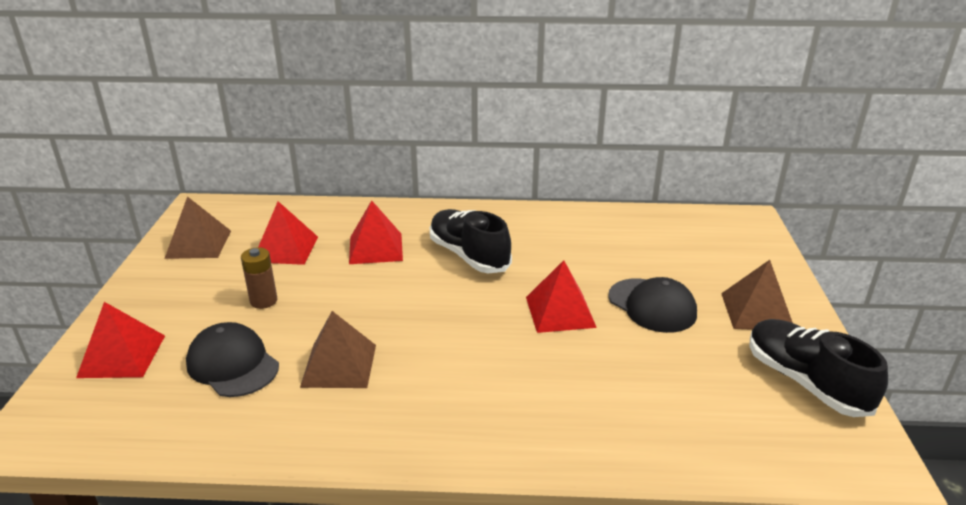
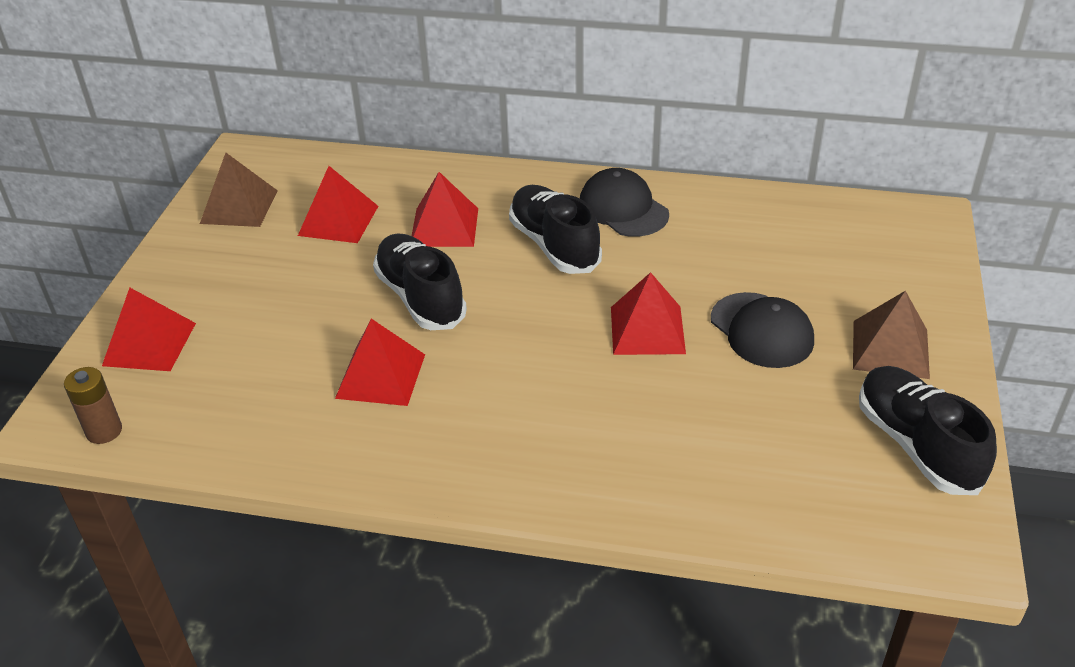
camera: 10 degrees right, 10 degrees up
black cap [186,322,279,397] -> black cap moved to [580,168,669,237]
brown battery [241,247,277,309] -> brown battery moved to [64,367,122,444]
brown pyramid [300,311,376,388] -> red pyramid [335,319,425,406]
none -> black shoe [373,233,467,330]

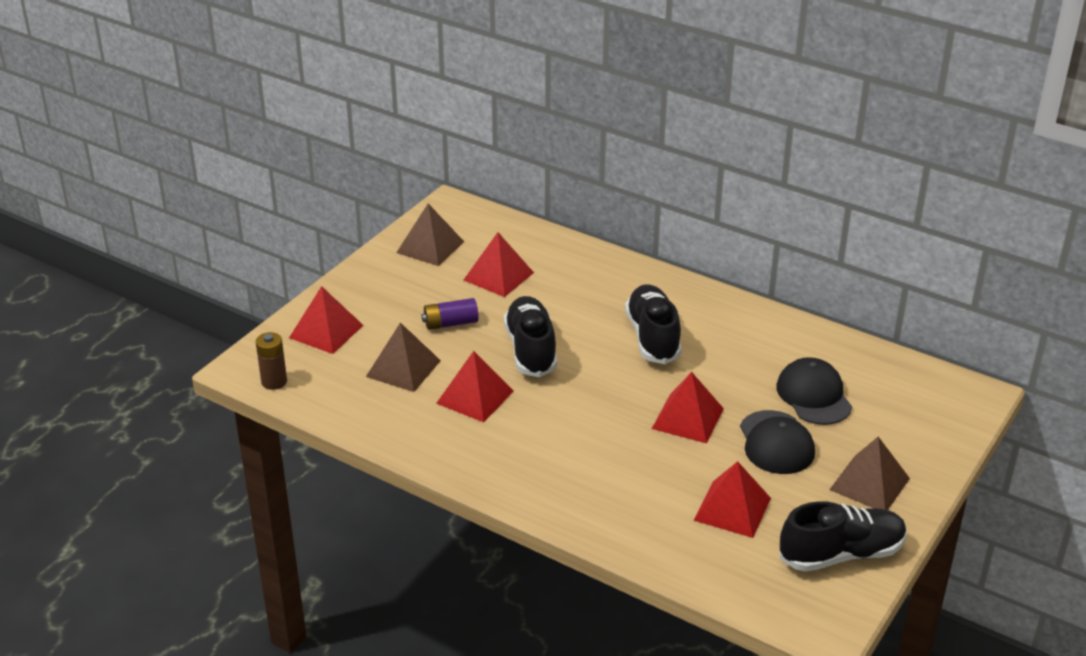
camera: 20 degrees right, 5 degrees down
red pyramid [412,172,478,247] -> red pyramid moved to [694,461,771,538]
black cap [580,168,669,237] -> black cap moved to [777,357,852,425]
black shoe [859,366,997,495] -> black shoe turned 75 degrees clockwise [780,501,907,572]
none -> brown pyramid [366,323,441,392]
none -> purple battery [422,298,479,330]

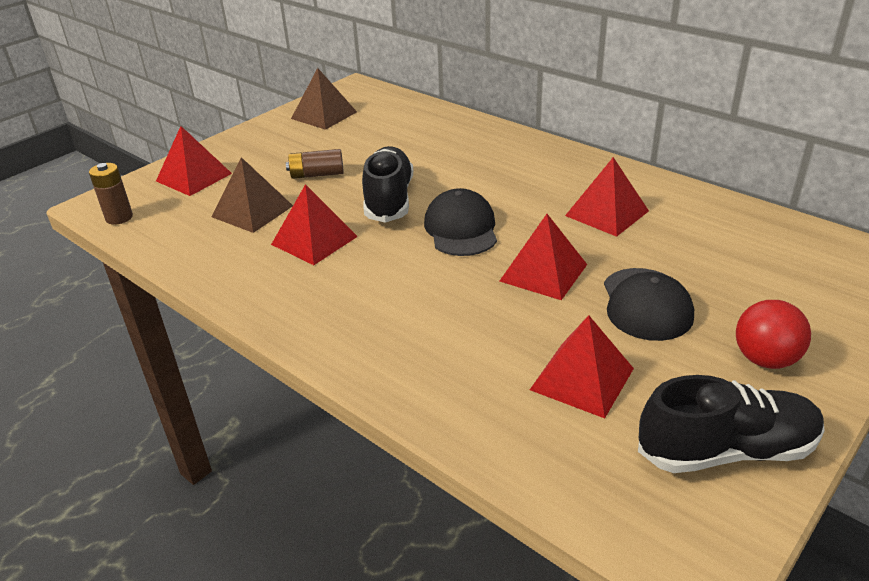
camera: 10 degrees right, 0 degrees up
purple battery [422,298,479,330] -> brown battery [286,149,344,179]
red pyramid [464,232,534,297] -> red pyramid moved to [565,157,649,237]
black shoe [625,284,682,364] -> none
black cap [777,357,852,425] -> black cap moved to [424,188,497,256]
brown pyramid [829,437,910,510] -> red ball [736,300,811,369]

